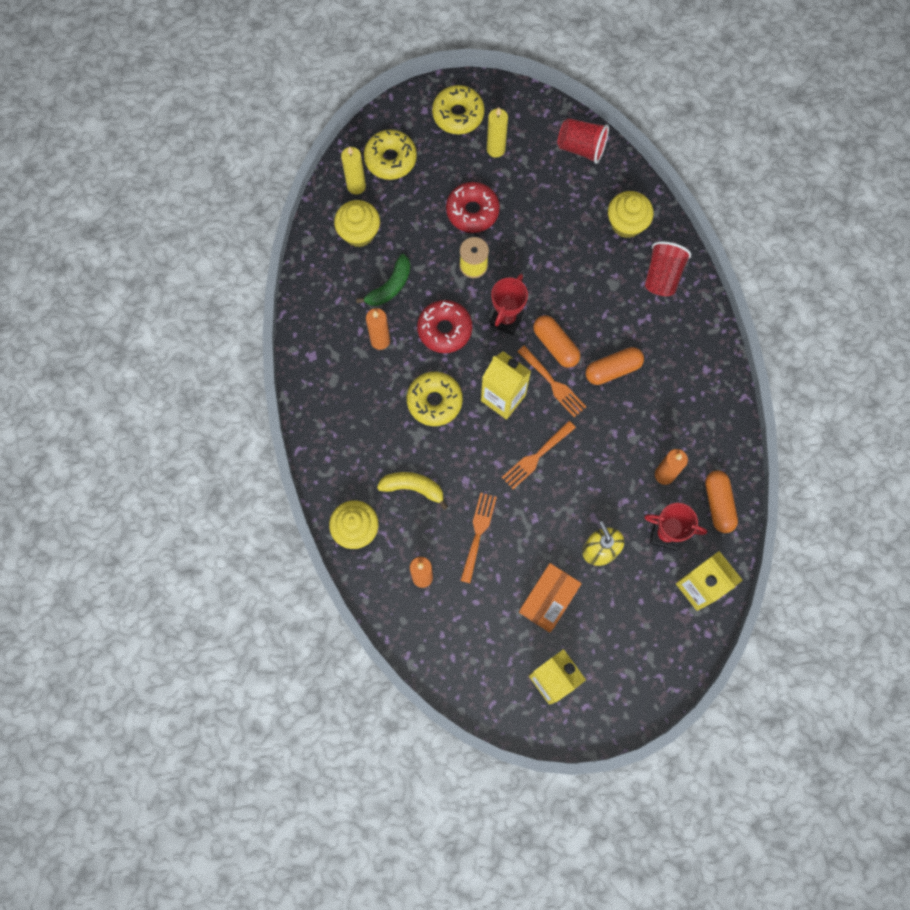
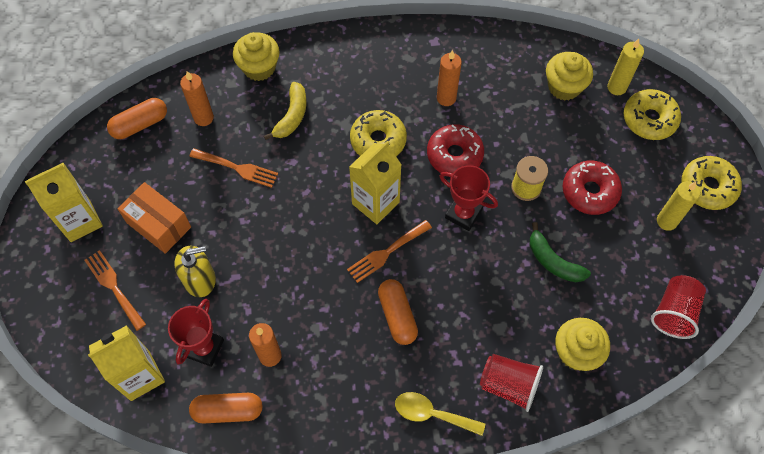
camera: 95 degrees right, 10 degrees down
green banana [356,254,411,306] -> green banana moved to [530,222,591,283]
orange fork [502,421,576,489] -> orange fork moved to [85,250,146,331]
orange capsule [533,315,580,368] -> orange capsule moved to [107,98,167,139]
none -> yellow spoon [395,392,485,436]

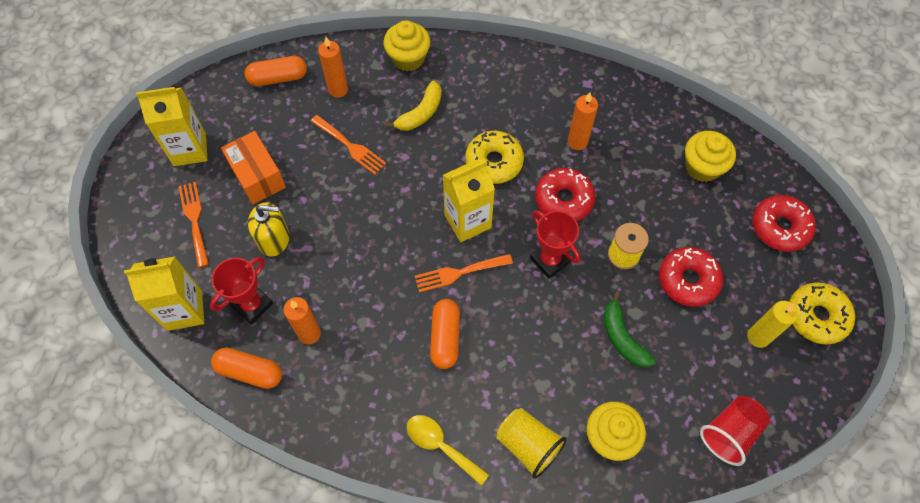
camera: 20 degrees right, 0 degrees up
red cup [480,354,543,412] -> yellow cup [497,408,567,479]
yellow candle [607,39,644,95] -> none
yellow donut [624,89,681,140] -> red donut [753,195,816,252]

